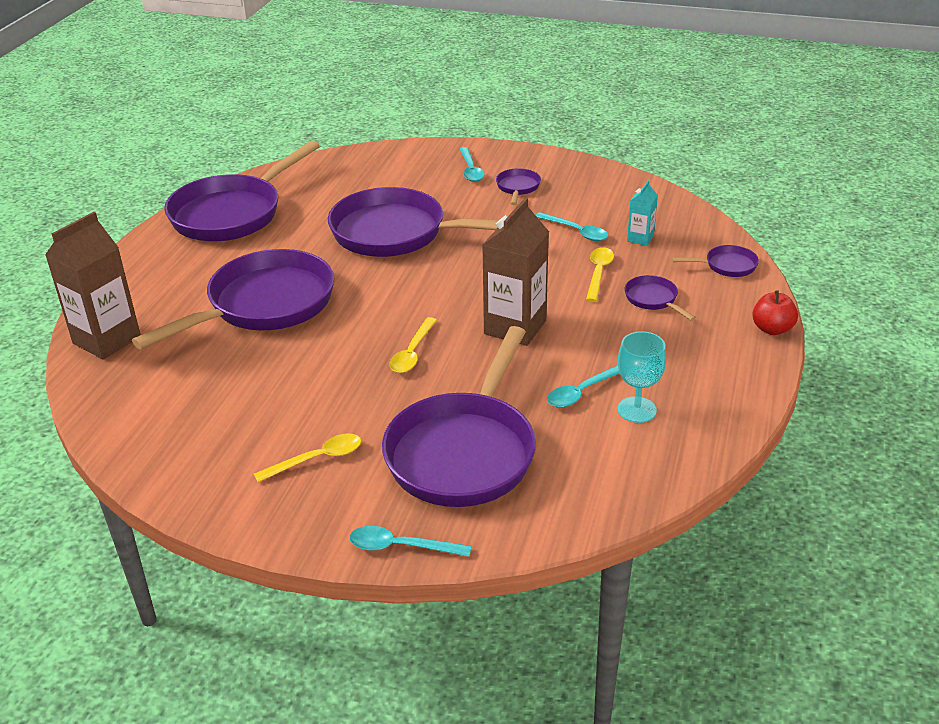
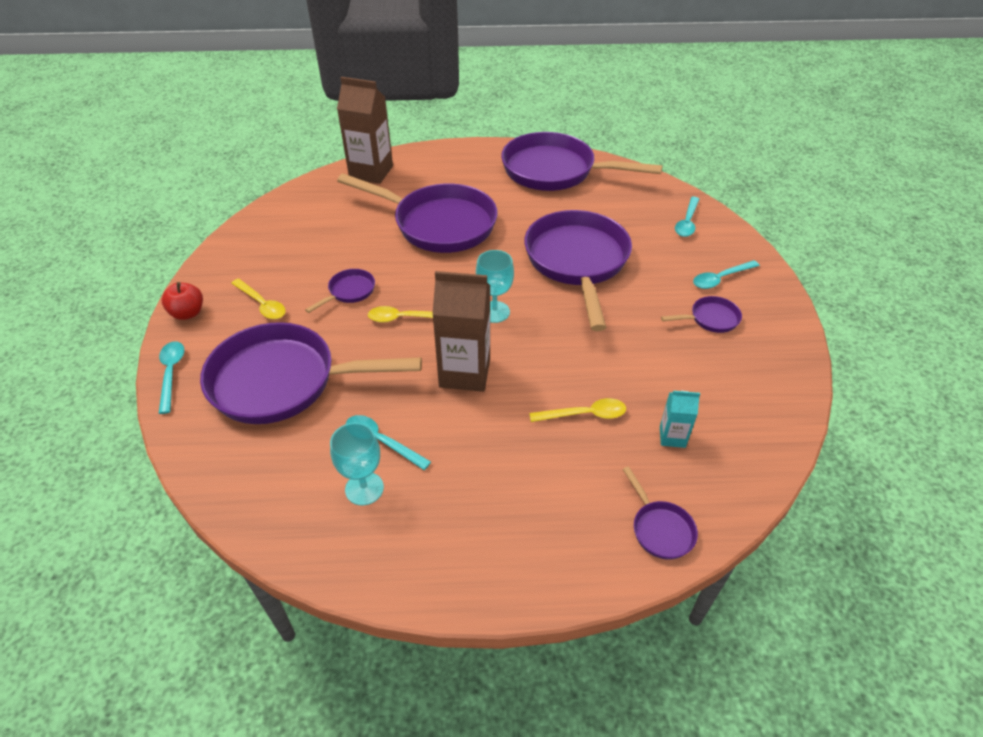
camera: 70 degrees right, 10 degrees up
turquoise spoon [536,212,608,241] -> turquoise spoon moved to [675,197,699,237]
purple pan [625,275,696,321] -> purple pan moved to [305,269,375,313]
red apple [752,290,798,335] -> red apple moved to [162,282,203,320]
none -> turquoise goblet [476,250,514,323]

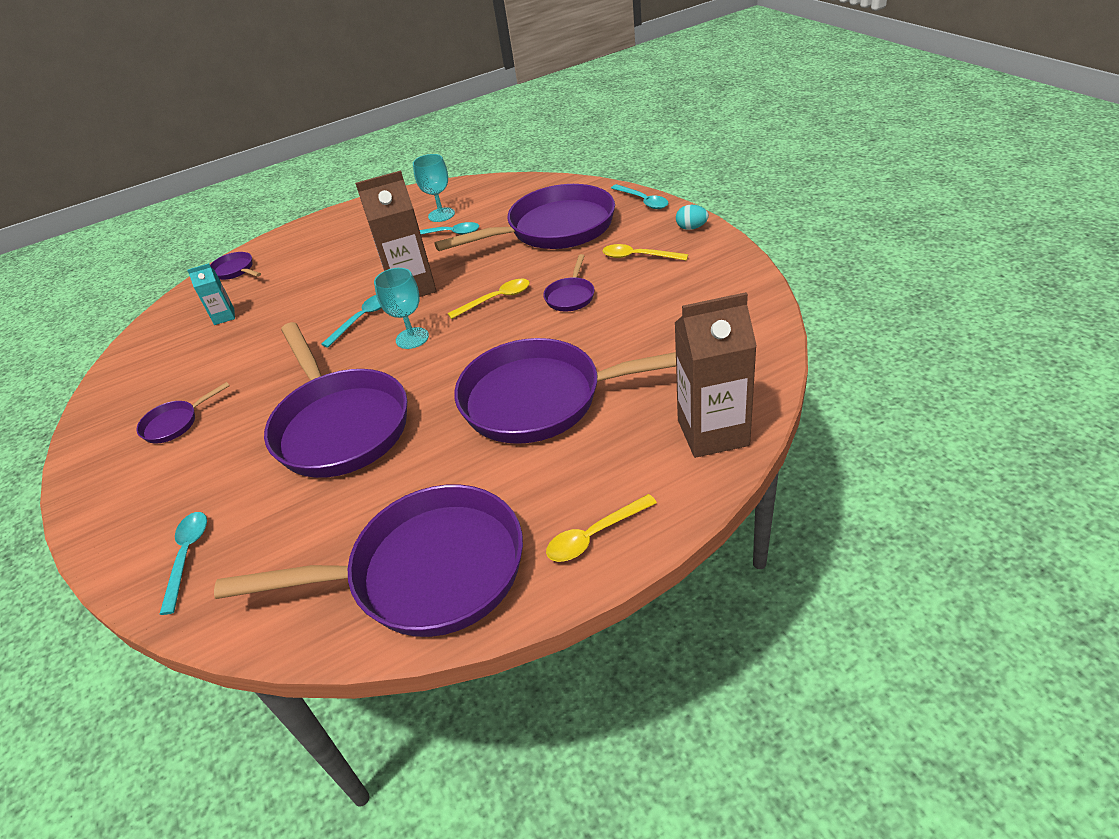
camera: 160 degrees right, 5 degrees down
red apple [162,282,203,320] -> turquoise egg [676,205,709,230]
yellow spoon [529,398,626,422] -> yellow spoon moved to [546,494,657,562]
turquoise spoon [693,260,760,289] -> turquoise spoon moved to [322,295,381,347]

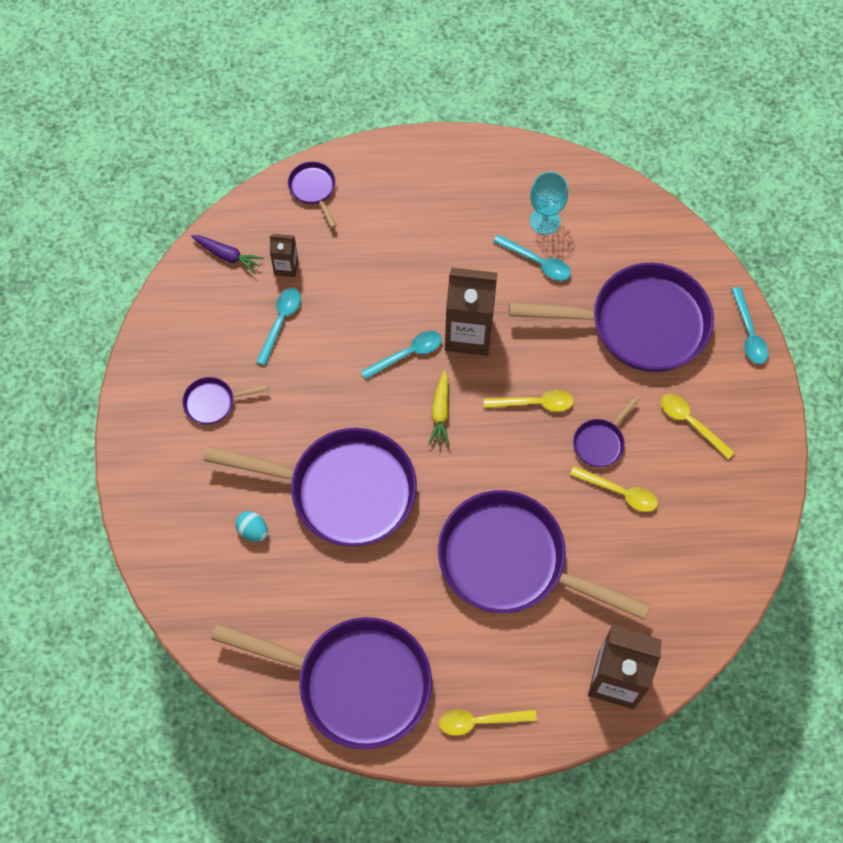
camera: 20 degrees right, 25 degrees up
turquoise spoon [159,512,207,615] -> turquoise spoon moved to [256,288,301,366]
turquoise carton [187,263,235,325] -> brown carton [270,234,298,277]
purple pan [264,322,407,478] -> purple pan turned 75 degrees counterclockwise [204,428,417,547]
turquoise goblet [374,268,429,349] -> yellow carrot [428,370,450,446]
turquoise egg [676,205,709,230] -> turquoise egg moved to [235,511,268,542]
none -> purple carrot [191,235,264,274]
none -> yellow spoon [570,466,658,512]

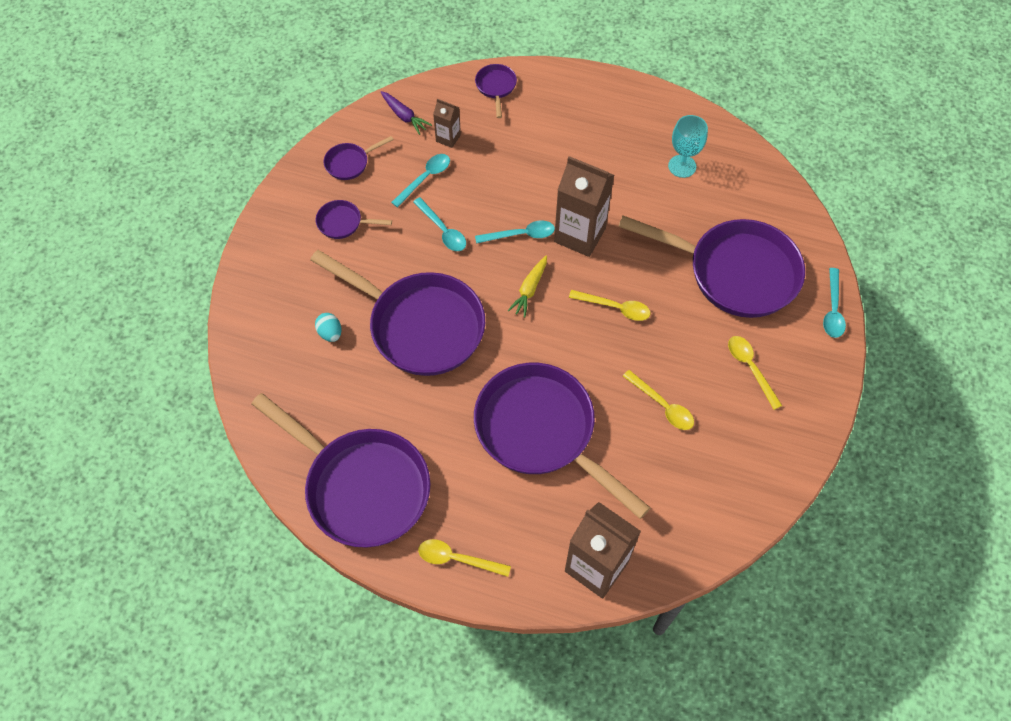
camera: 20 degrees right, 5 degrees down
turquoise spoon [493,234,571,281] -> turquoise spoon moved to [413,197,466,251]
purple pan [573,396,639,467] -> purple pan moved to [324,136,394,180]

